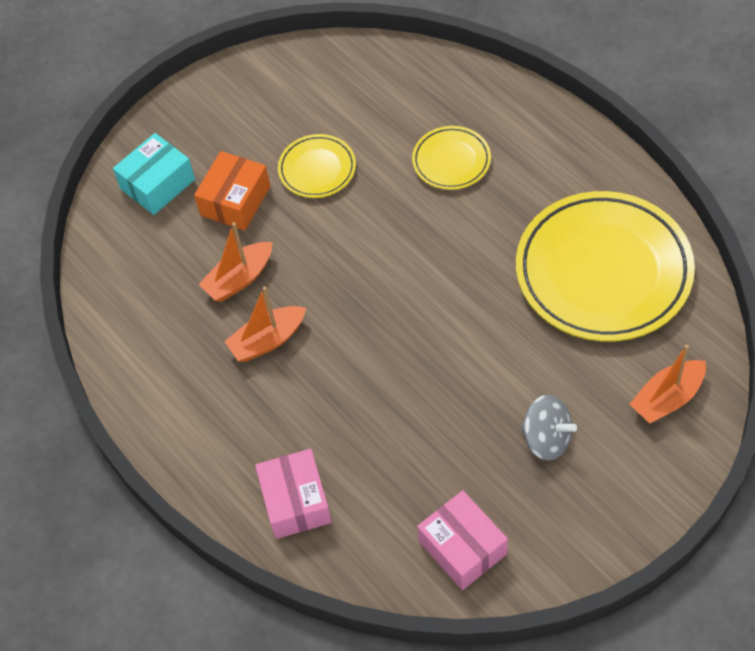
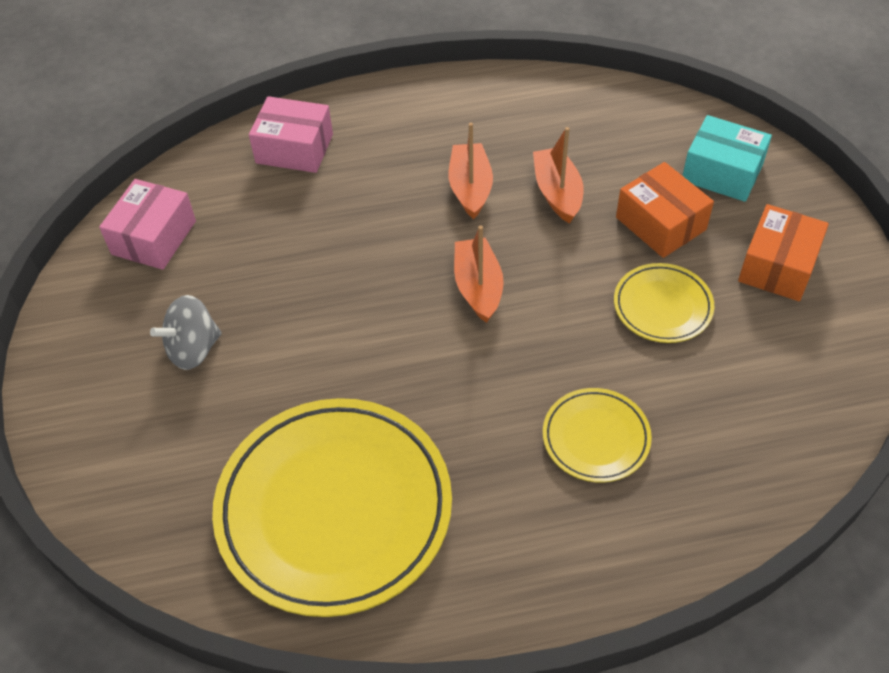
camera: 115 degrees right, 5 degrees down
turquoise box [113,133,195,215] -> turquoise box turned 45 degrees counterclockwise [682,115,772,202]
pink box [417,490,508,590] -> pink box turned 60 degrees counterclockwise [99,179,196,270]
orange boat [630,344,706,424] -> orange boat moved to [454,225,504,323]
none -> orange box [738,204,829,301]

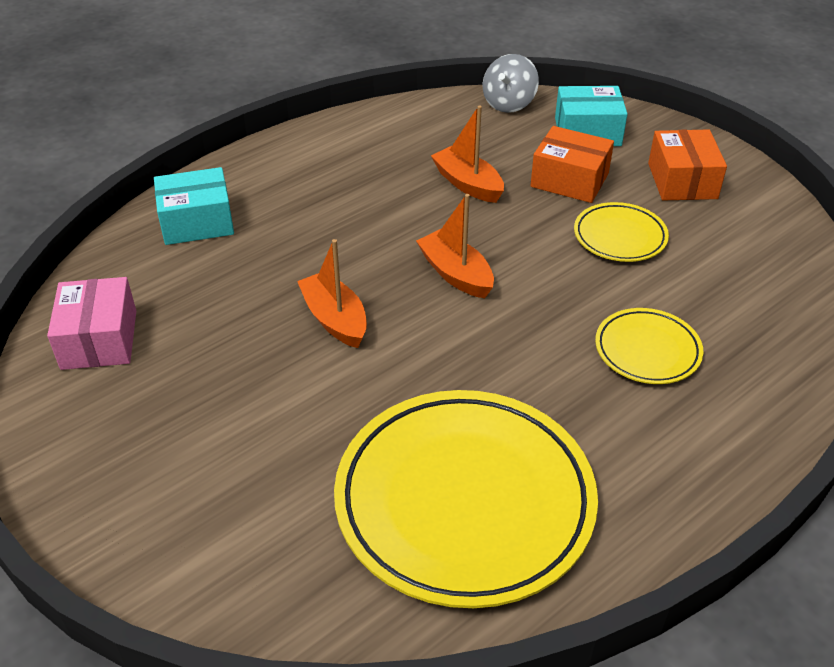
camera: 30 degrees left, 10 degrees down
grey spinning top [150,295,222,370] -> grey spinning top moved to [483,54,539,113]
pink box [249,96,333,173] -> turquoise box [154,167,234,245]
orange boat [449,123,493,219] -> orange boat moved to [297,239,367,348]

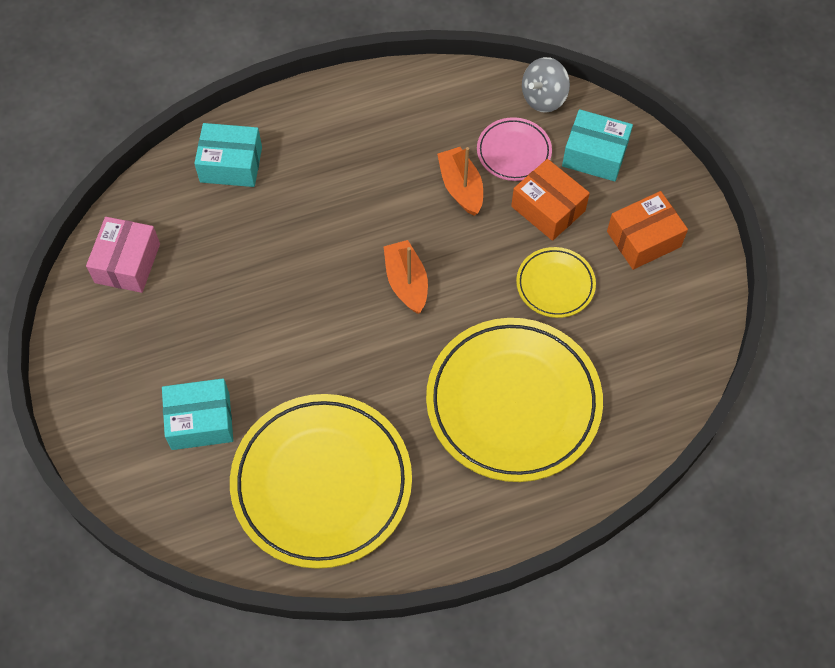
camera: 20 degrees right, 20 degrees up
orange boat [297,239,367,348] -> none
yellow plate [595,308,703,384] -> yellow plate [426,318,603,482], size x2.11
orange box [648,130,727,201] -> orange box turned 45 degrees clockwise [607,191,688,270]
none -> turquoise box [162,378,233,450]
none -> pink plate [477,117,552,181]

